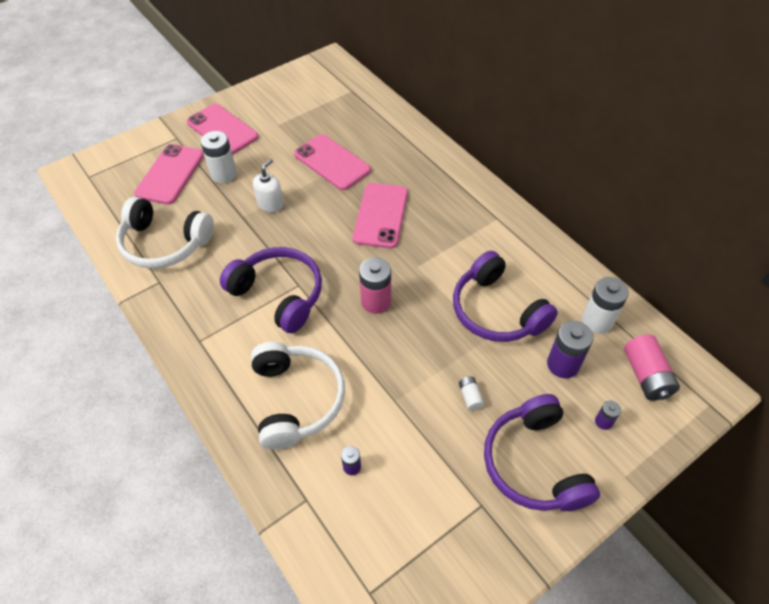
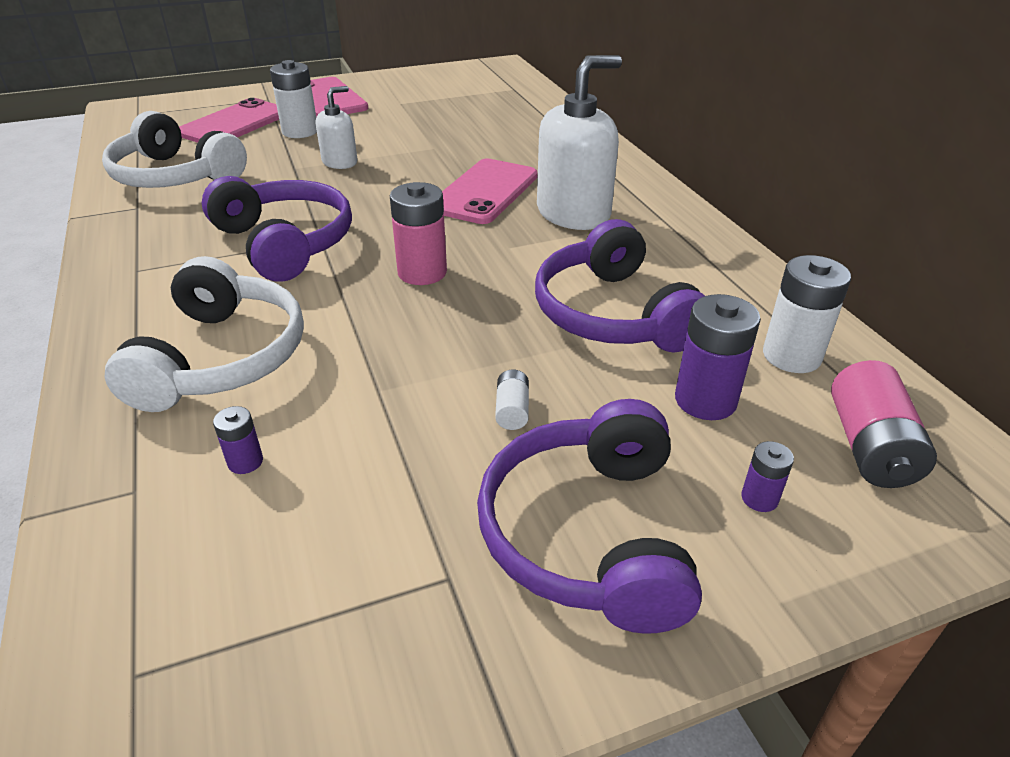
camera: 15 degrees right, 15 degrees down
pink phone [294,134,371,190] -> none
none -> white soap dispenser [537,55,622,230]

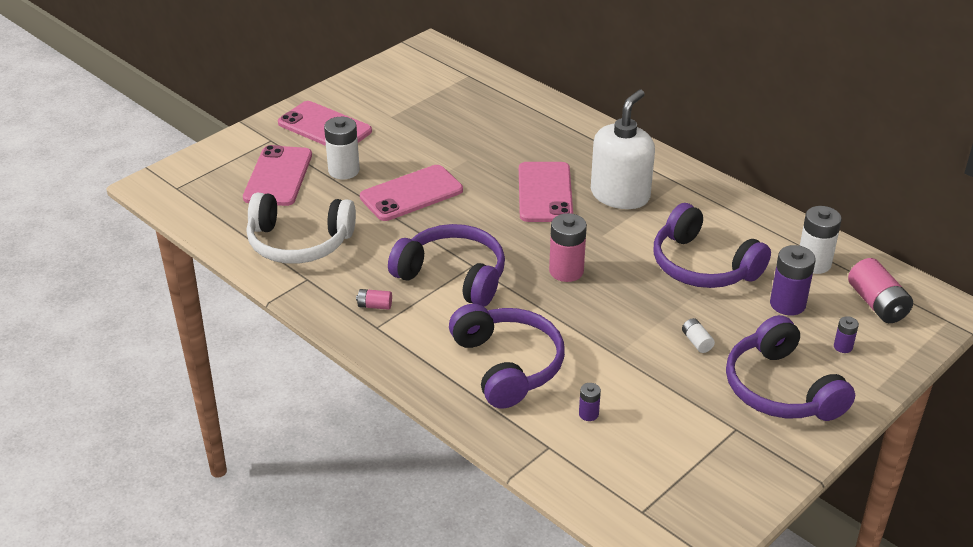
camera: 25 degrees left, 0 degrees up
white headphones [104,256,304,412] -> purple headphones [449,304,565,409]
white soap dispenser [316,86,357,169] -> pink phone [360,165,463,221]
none -> pink battery [356,289,392,310]

